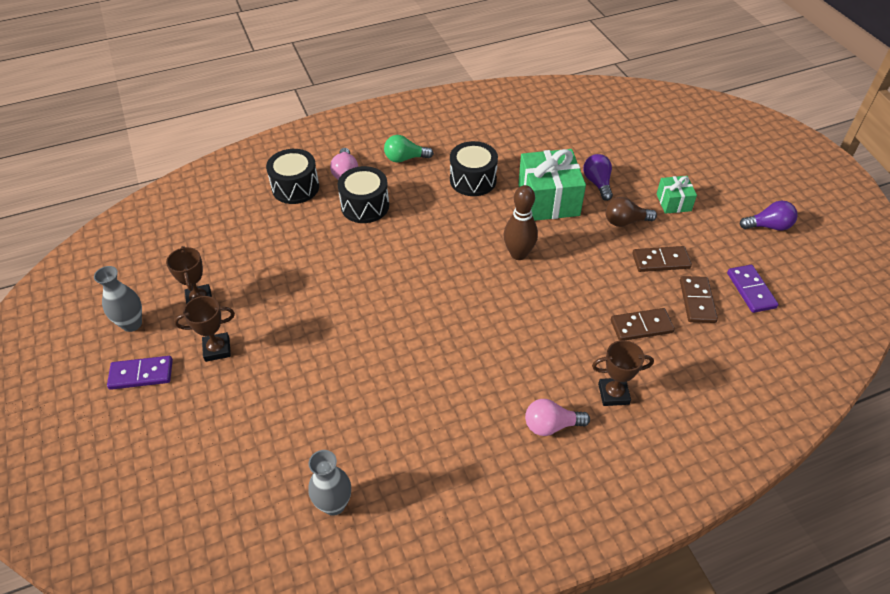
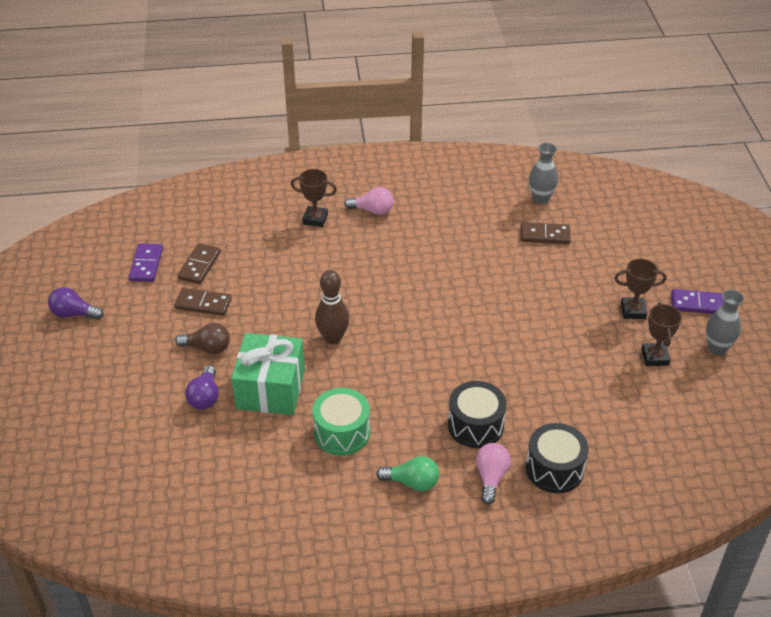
camera: 165 degrees left, 5 degrees down
black drum [450,141,498,196] -> green drum [312,388,370,455]
brown domino [611,308,675,341] -> brown domino moved to [521,222,571,244]
green gift [657,176,697,214] -> none

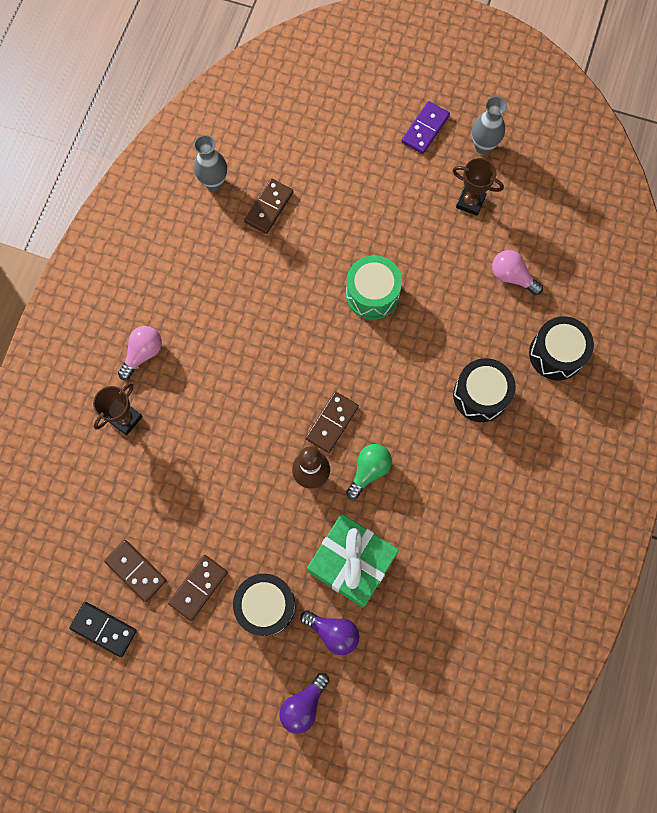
camera: 65 degrees left, 30 degrees up
purple light bulb [48,287,103,320] -> purple light bulb moved to [279,673,329,734]
purple domino [129,243,163,282] -> black domino [69,602,137,657]
brown light bulb [175,323,230,354] -> black drum [233,574,295,636]
green drum [312,388,370,455] -> green drum moved to [346,255,402,320]
green light bulb [376,456,439,491] -> green light bulb moved to [346,444,392,499]
pink light bulb [476,443,511,505] -> pink light bulb moved to [492,250,543,295]
brown trophy [614,259,667,319] -> none
none -> brown domino [306,392,359,453]

